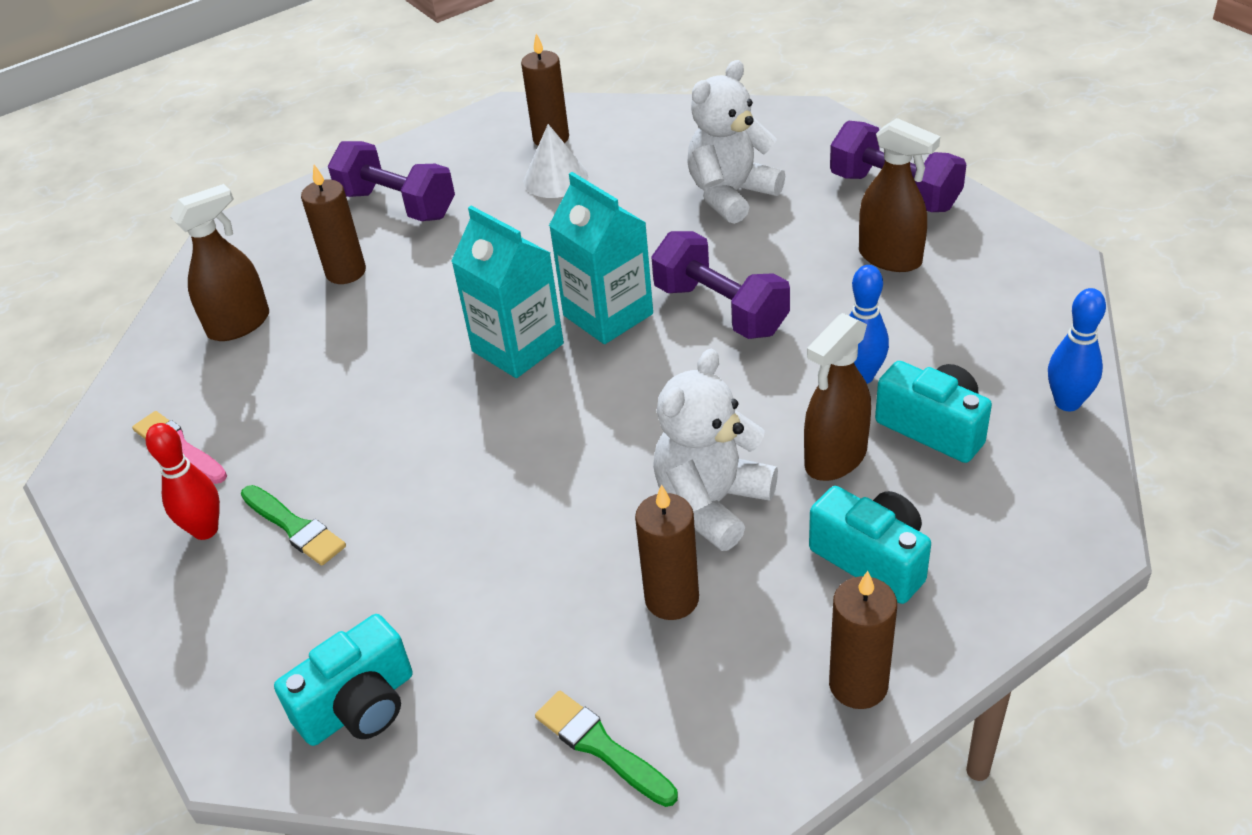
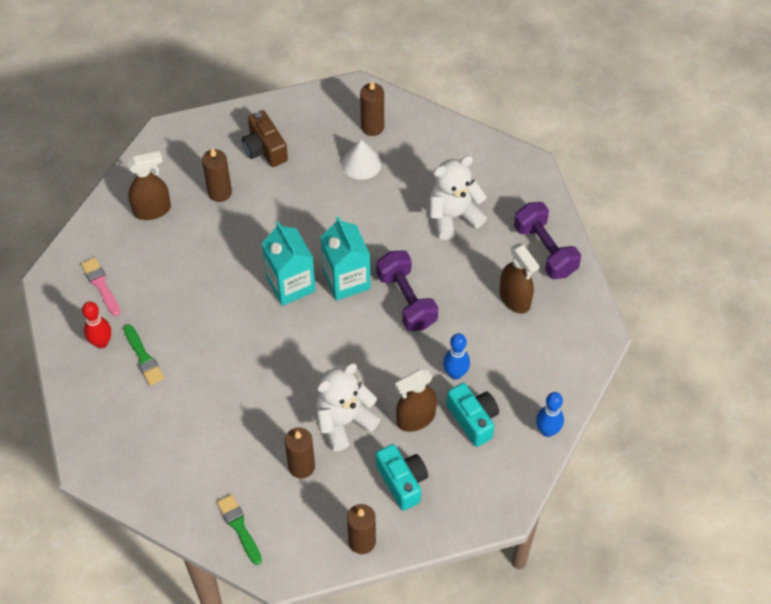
camera: 15 degrees right, 15 degrees up
turquoise camera [274,614,413,746] -> none
purple dumbbell [328,141,455,221] -> brown camera [242,110,288,167]

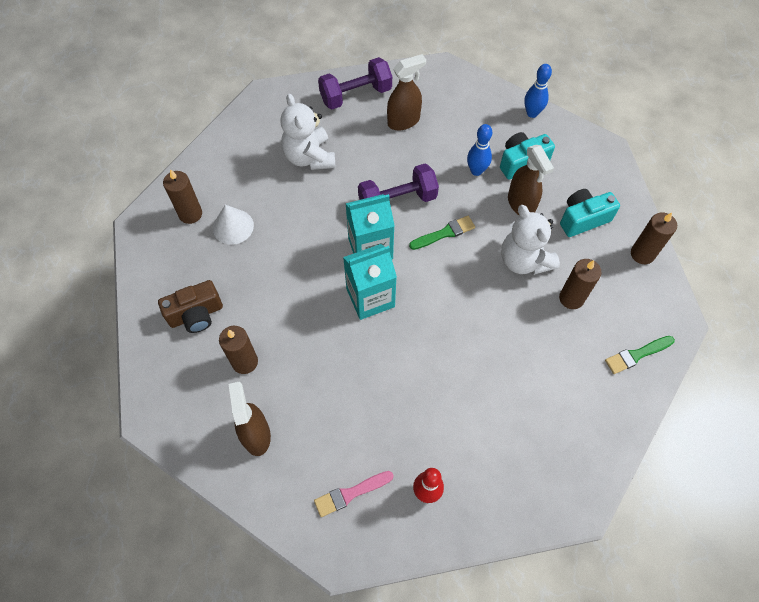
camera: 85 degrees left, 5 degrees up
green brush [124,324,164,386] -> green brush moved to [409,216,475,250]

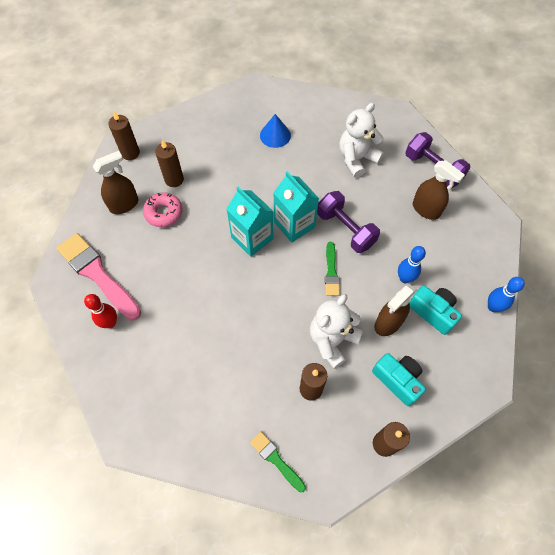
camera: 70 degrees right, 0 degrees up
brown camera [158,280,223,333] -> none
brown candle [163,169,202,224] -> brown candle moved to [108,112,140,160]
white cone [213,205,254,245] -> blue cone [260,114,291,148]
pink brush [314,471,394,517] -> pink brush [57,233,141,321], size x1.94
green brush [409,216,475,250] -> green brush turned 45 degrees clockwise [325,242,340,296]
none -> pink donut [143,192,182,227]

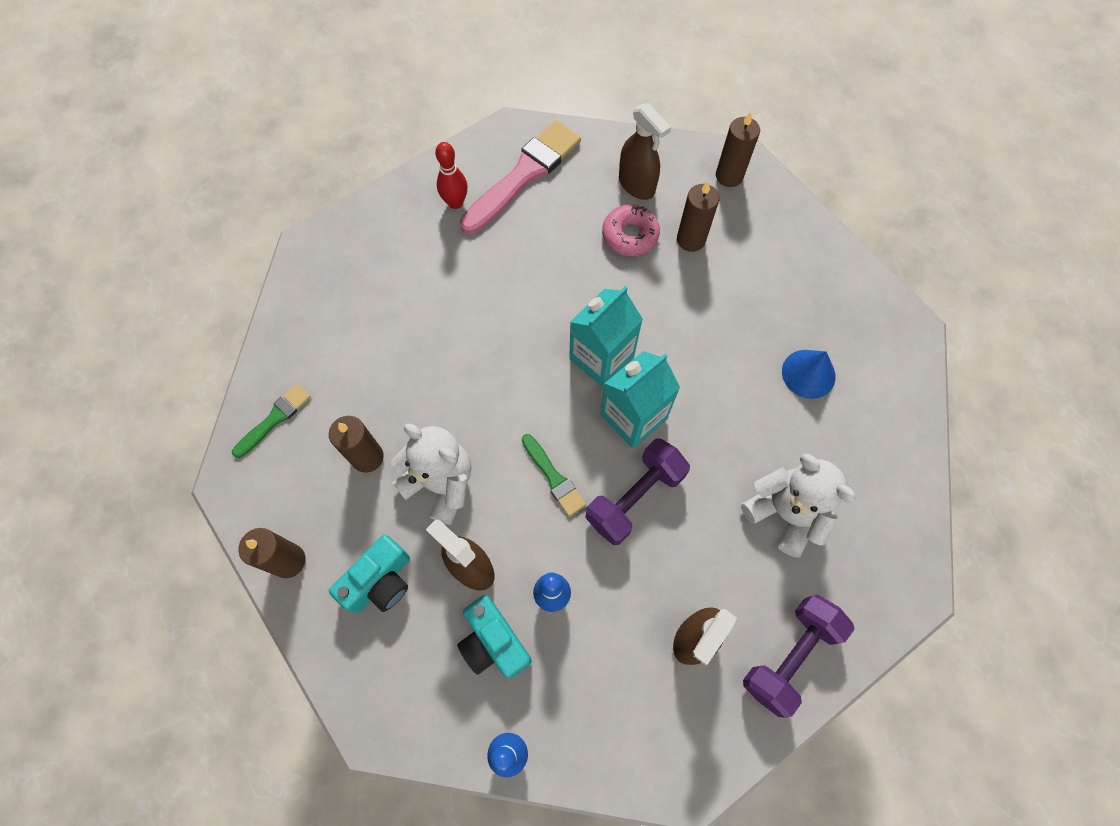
camera: 85 degrees right, 5 degrees up
green brush [325,242,340,296] -> green brush turned 120 degrees counterclockwise [522,434,586,517]
turquoise camera [409,286,462,335] -> turquoise camera turned 105 degrees clockwise [457,595,532,678]

